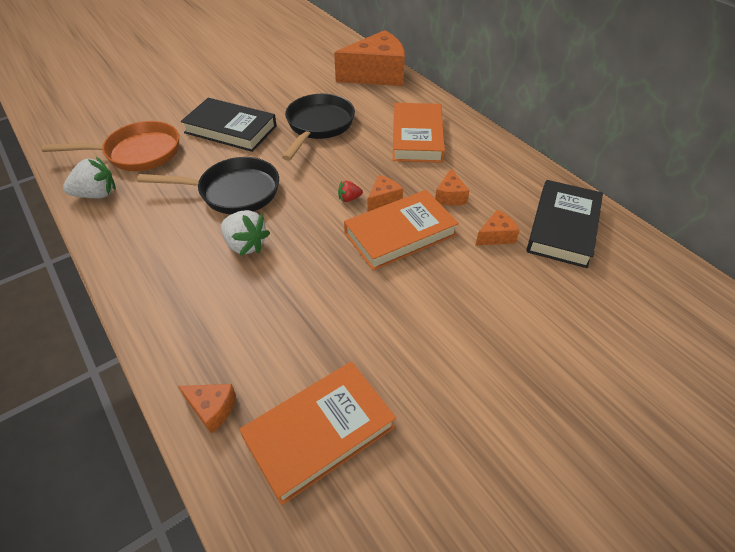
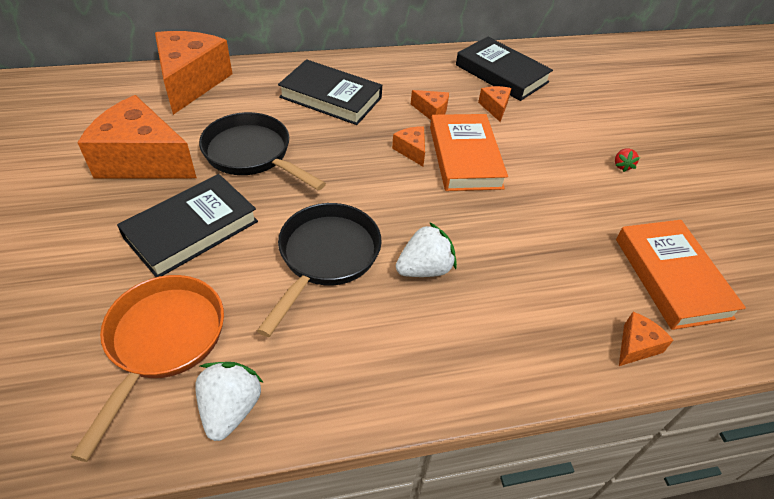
camera: 70 degrees left, 0 degrees up
red strawberry [338,181,363,202] -> red strawberry moved to [615,149,640,172]
orange book [393,103,445,163] -> black book [278,59,382,125]
none -> orange cheese [78,95,197,179]

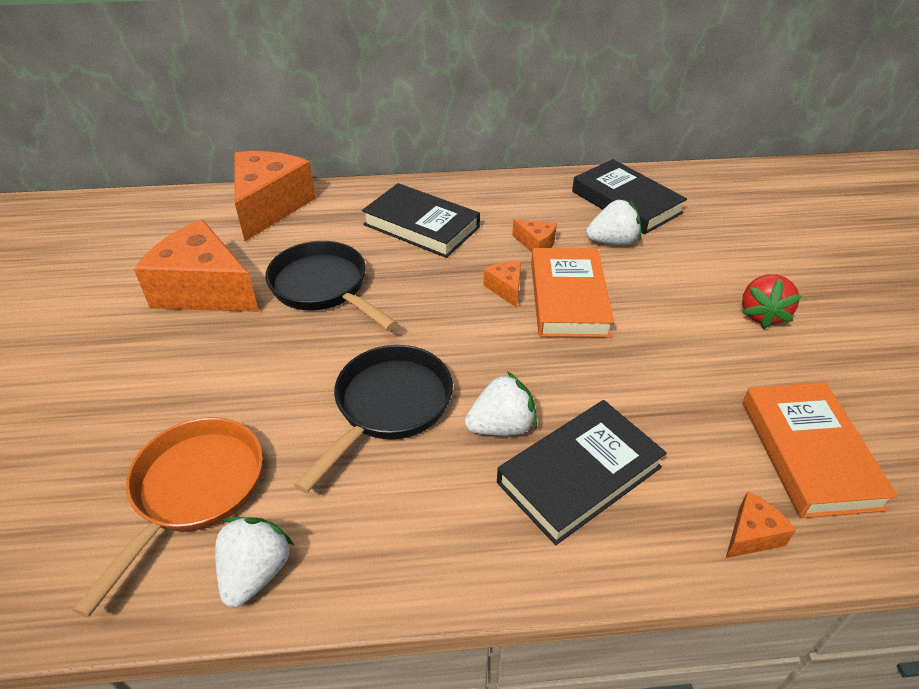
camera: 10 degrees right, 5 degrees down
black book [117,174,258,277] -> black book moved to [497,400,667,545]
orange cheese [478,86,511,122] -> white strawberry [586,199,641,245]
red strawberry [615,149,640,172] -> red strawberry [742,274,802,329], size x1.89

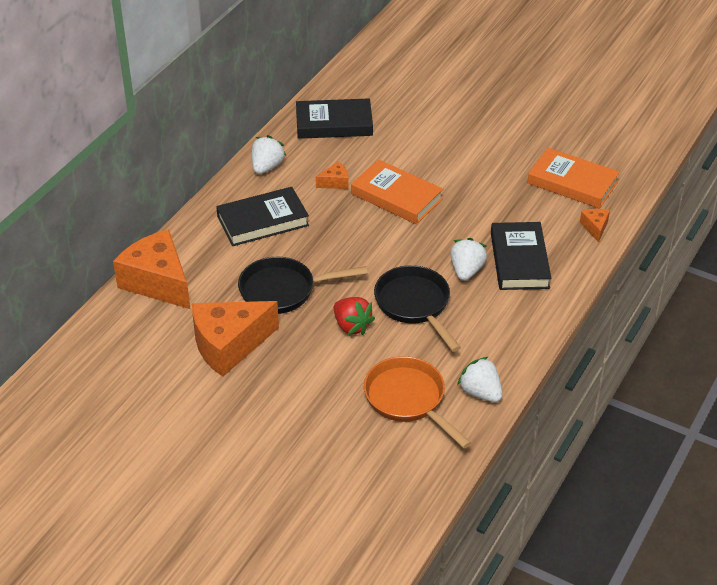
camera: 55 degrees left, 0 degrees up
orange cheese [483,261,521,308] -> none
white strawberry [586,199,641,245] -> white strawberry moved to [252,135,286,174]
red strawberry [742,274,802,329] -> red strawberry moved to [334,297,375,335]

